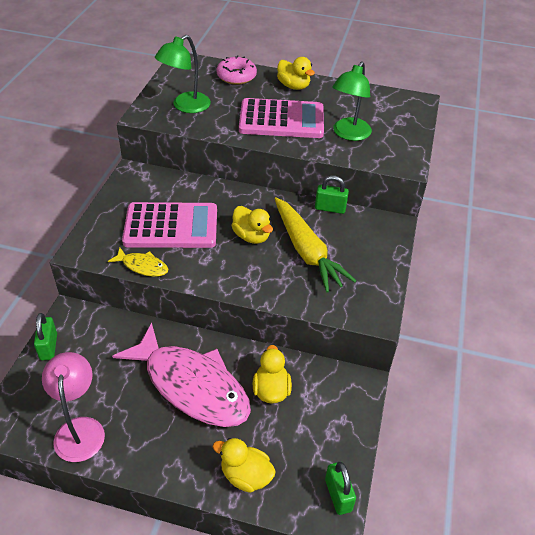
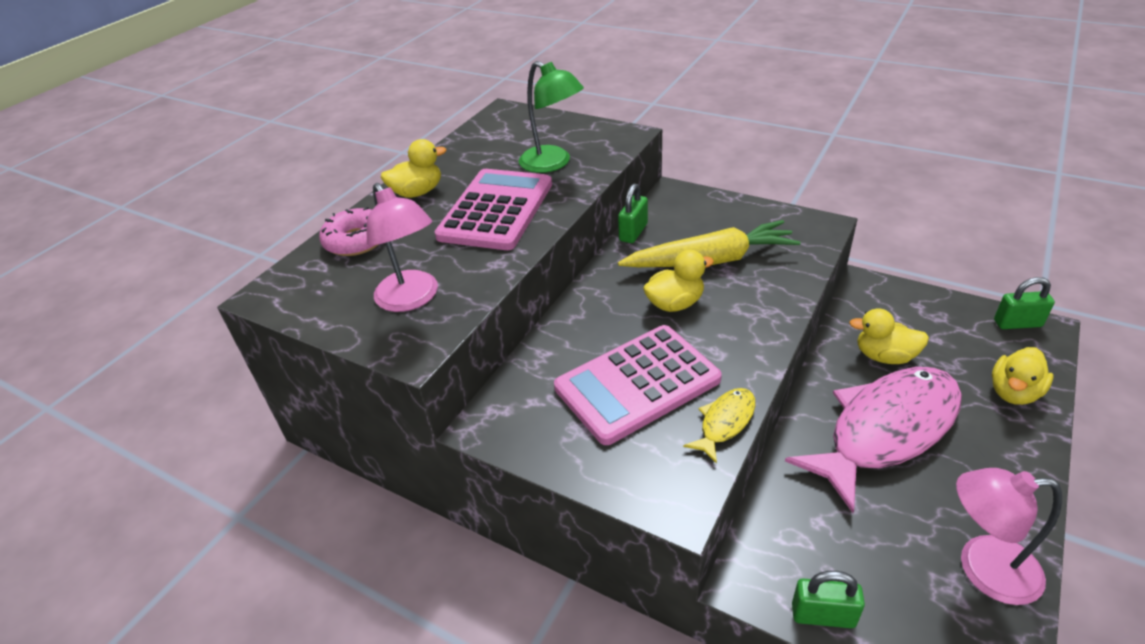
camera: 70 degrees left, 5 degrees down
pink calculator [122,202,217,248] -> pink calculator turned 135 degrees counterclockwise [554,325,722,445]
green lamp [155,35,211,113] -> pink lamp [366,183,438,312]

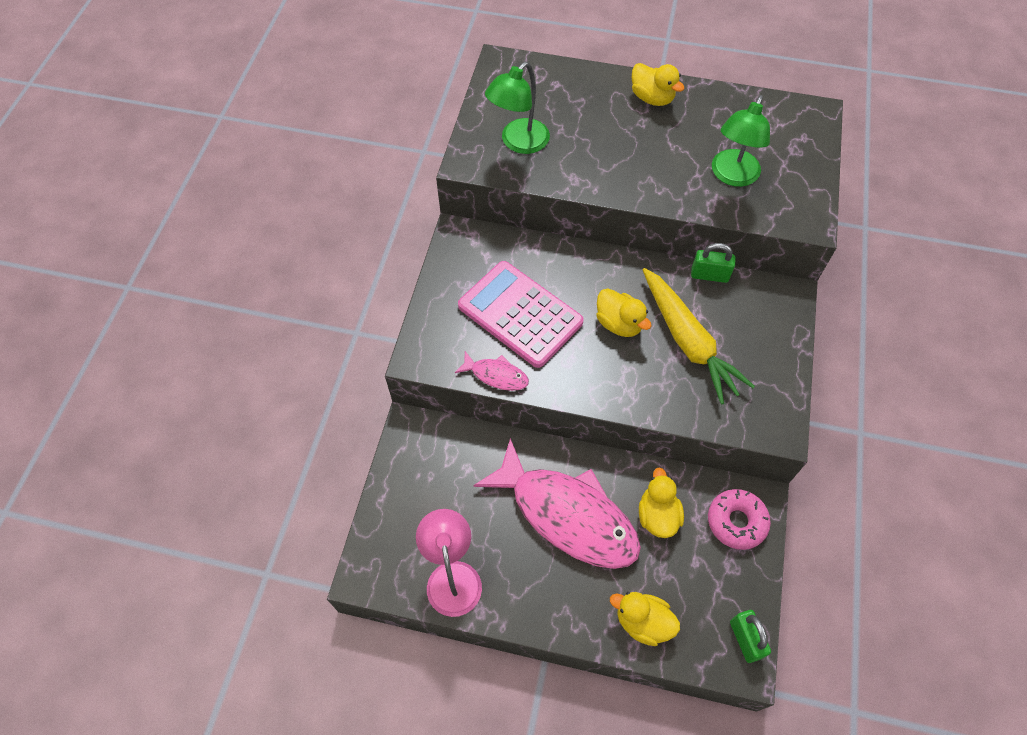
camera: 70 degrees right, 20 degrees up
pink donut [319,207,379,256] -> pink donut moved to [708,489,771,550]
pink lamp [366,183,438,312] -> green lamp [485,62,550,154]
pink calculator [435,169,552,250] -> none
yellow fish [683,388,755,464] -> pink fish [455,351,529,391]
green padlock [792,571,865,628] -> none

